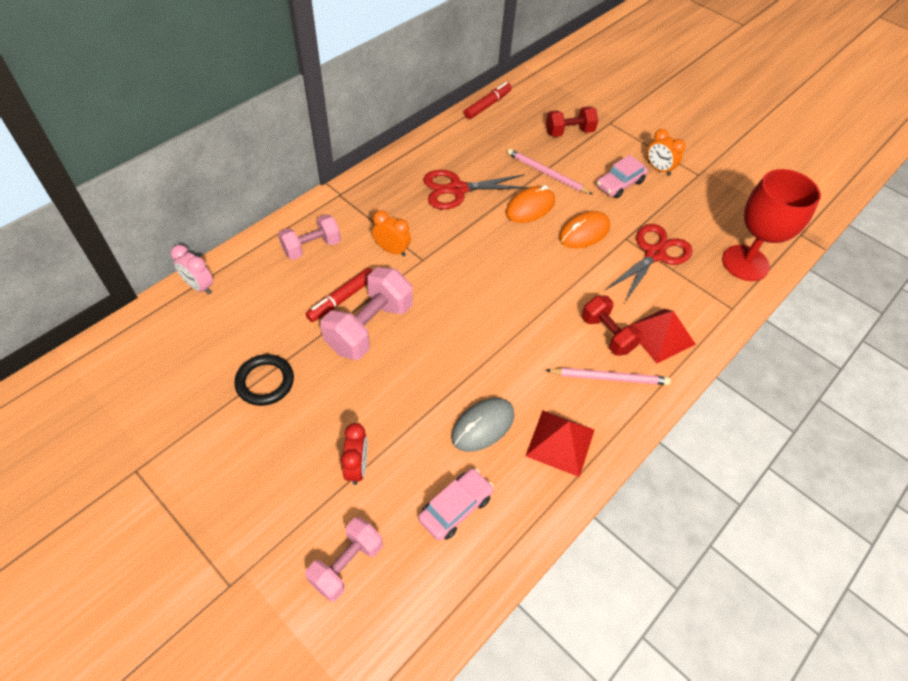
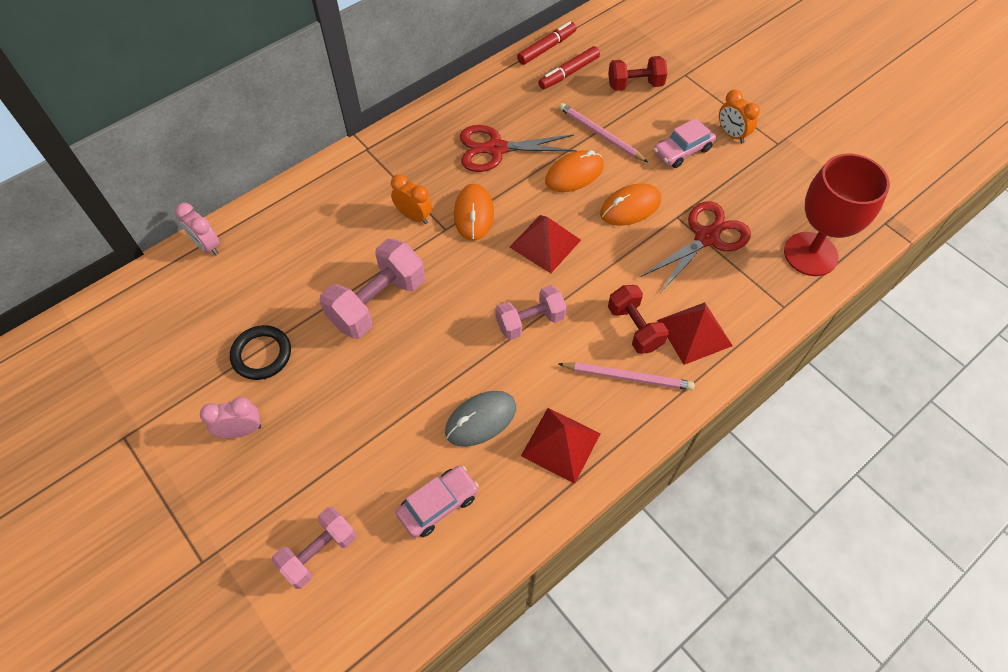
camera: 10 degrees right, 5 degrees up
pink dumbbell [278,214,341,260] -> pink dumbbell moved to [495,285,567,340]
red marker [306,268,372,322] -> red marker moved to [538,46,600,89]
red clock [341,423,367,485] -> none
none -> pink clock [200,397,261,438]
none -> orange mouse [454,184,494,241]
none -> red pyramid [509,215,581,273]

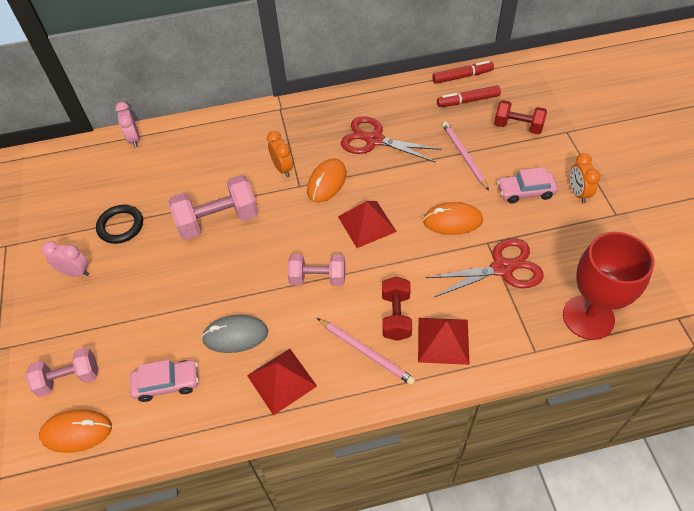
camera: 30 degrees right, 5 degrees down
orange mouse [545,150,604,192] -> orange mouse moved to [39,409,112,453]

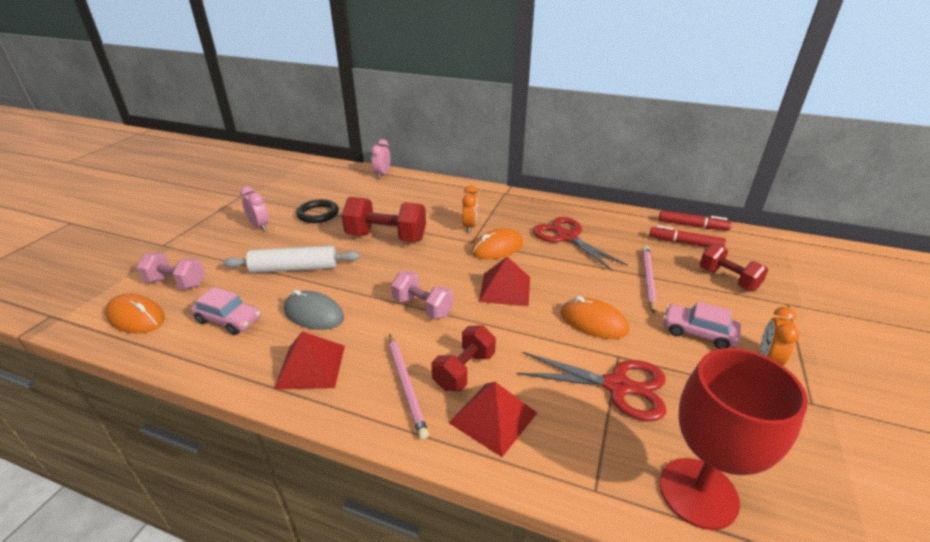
camera: 30 degrees right, 20 degrees down
pink dumbbell [168,175,259,240] -> red dumbbell [342,197,426,242]
none -> white rolling pin [223,246,360,273]

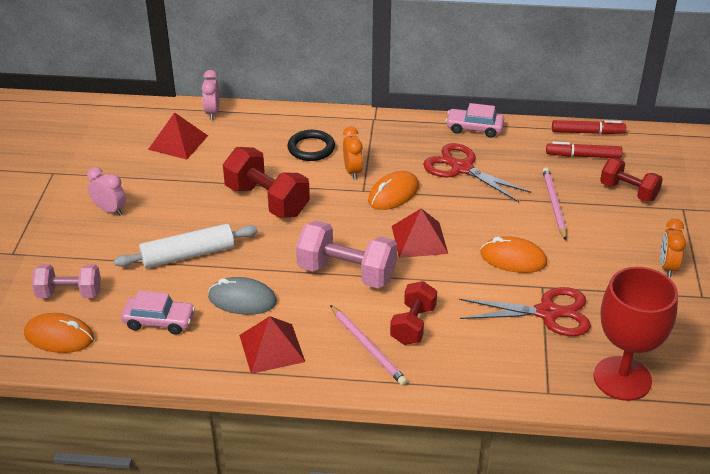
camera: 15 degrees left, 5 degrees up
black ring [296,199,339,223] -> black ring moved to [287,130,335,161]
red dumbbell [342,197,426,242] -> red dumbbell turned 45 degrees clockwise [223,147,310,218]
pink dumbbell [391,271,454,319] -> pink dumbbell [296,221,397,288], size x1.54
red pyramid [449,382,537,457] -> red pyramid moved to [148,112,208,160]
pink car [663,302,741,349] -> pink car moved to [446,103,504,138]

